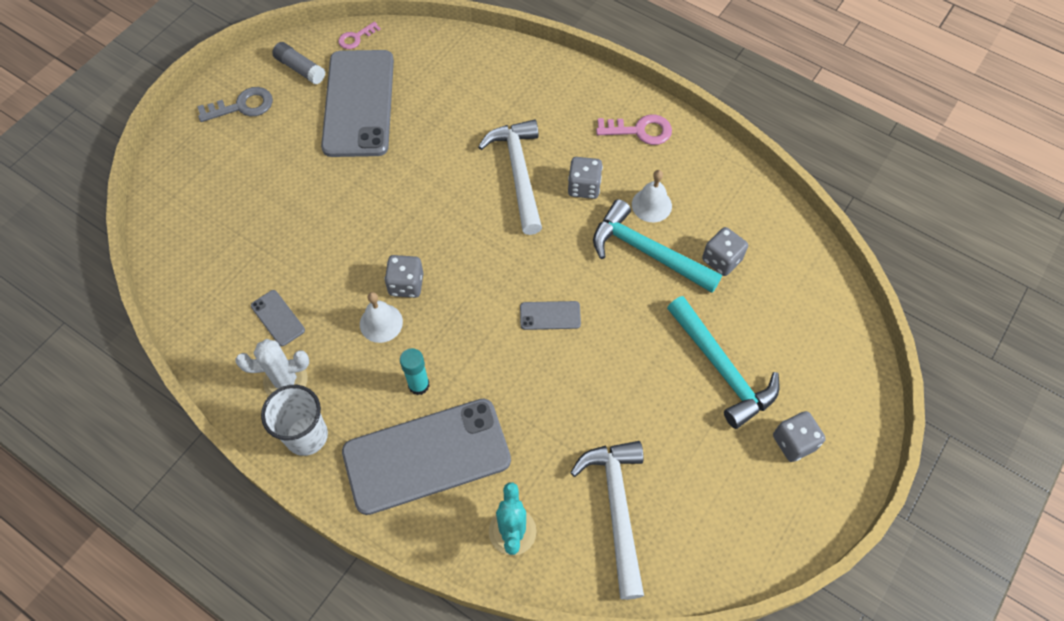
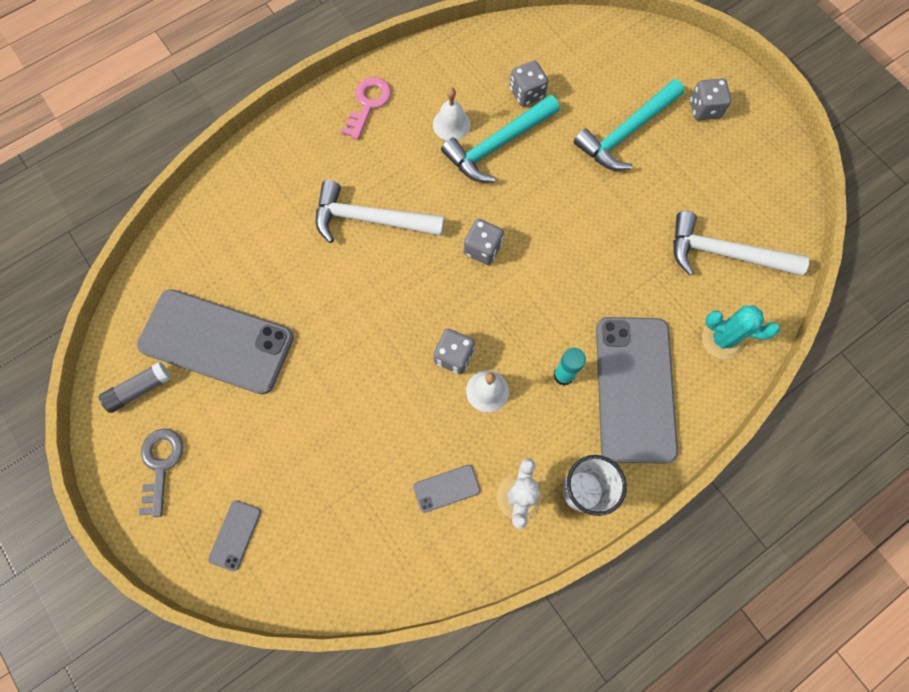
camera: 70 degrees left, 10 degrees up
pink key [338,22,381,49] -> none
grey phone [520,301,581,330] -> grey phone moved to [208,500,261,571]
grey dice [568,157,603,199] -> grey dice moved to [464,219,504,265]
turquoise hammer [667,296,779,429] -> turquoise hammer turned 150 degrees clockwise [574,79,684,171]

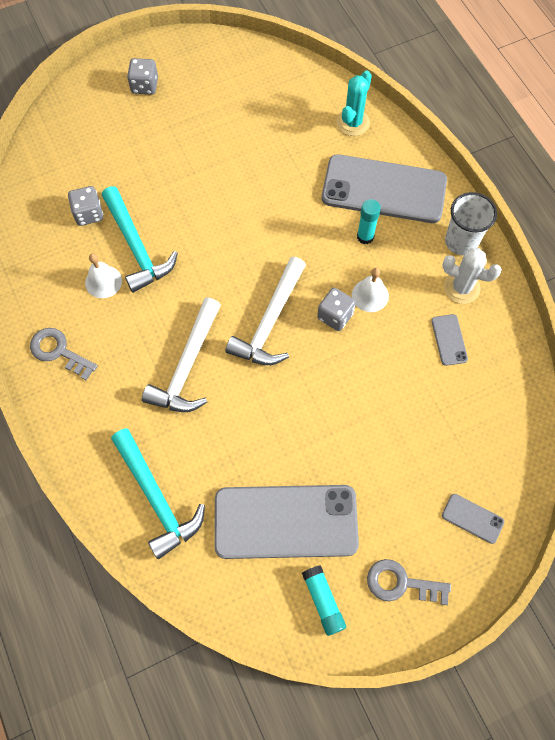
camera: 80 degrees left, 5 degrees down
grey glue stick [99,362,171,413] -> turquoise glue stick [302,565,346,636]
grey phone [137,289,294,394] -> grey phone turned 60 degrees clockwise [214,485,359,559]
pink key [341,77,391,140] -> grey key [30,328,98,380]
grey dice [464,219,504,265] -> none
turquoise hammer [574,79,684,171] -> turquoise hammer moved to [111,428,205,559]
white hammer [673,211,809,276] -> white hammer moved to [226,257,306,365]

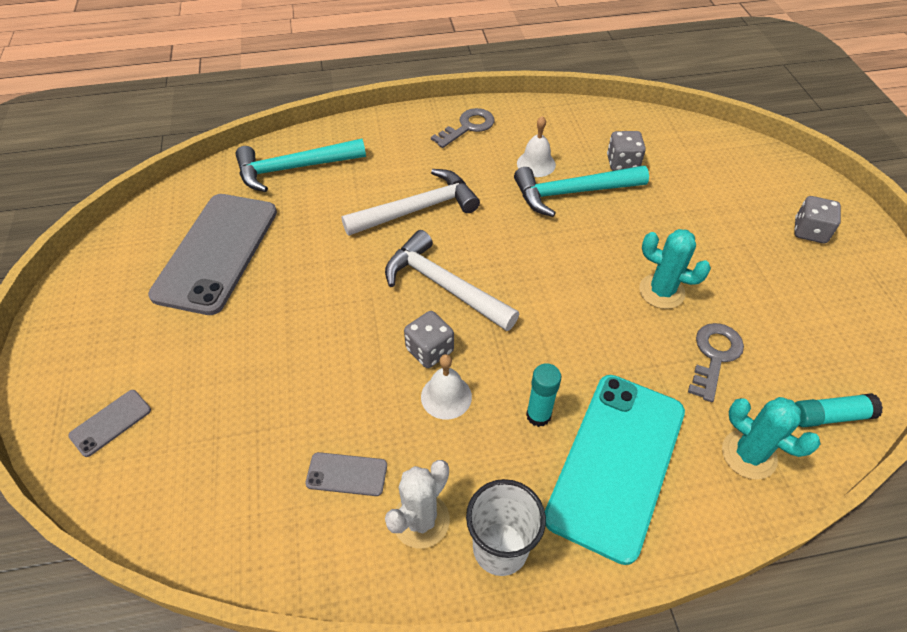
camera: 105 degrees right, 15 degrees down
white hammer [142,297,221,412] -> white hammer turned 120 degrees clockwise [341,169,480,236]
turquoise glue stick [302,565,346,636] -> turquoise glue stick moved to [795,393,883,427]
grey phone [322,154,447,223] -> turquoise phone [545,375,685,565]
grey key [367,559,451,605] -> grey key moved to [688,323,744,402]
none -> turquoise cactus [639,229,711,309]

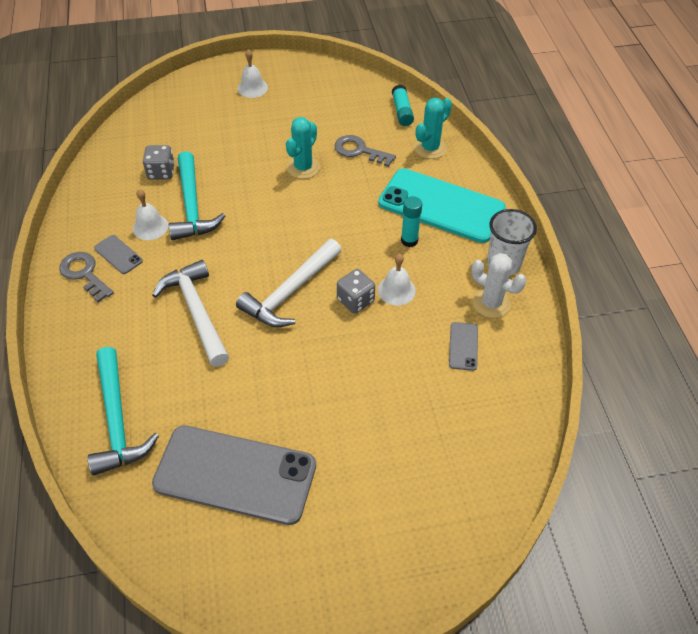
camera: 90 degrees left, 0 degrees up
grey phone [68,390,151,457] -> grey phone moved to [94,235,143,274]
grey dice [794,196,841,243] -> white bell [238,49,268,98]

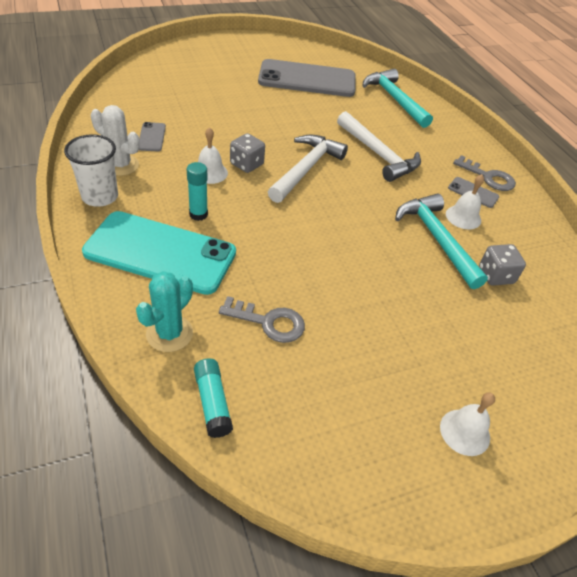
camera: 165 degrees right, 5 degrees down
turquoise cactus [286,117,320,179] -> none

